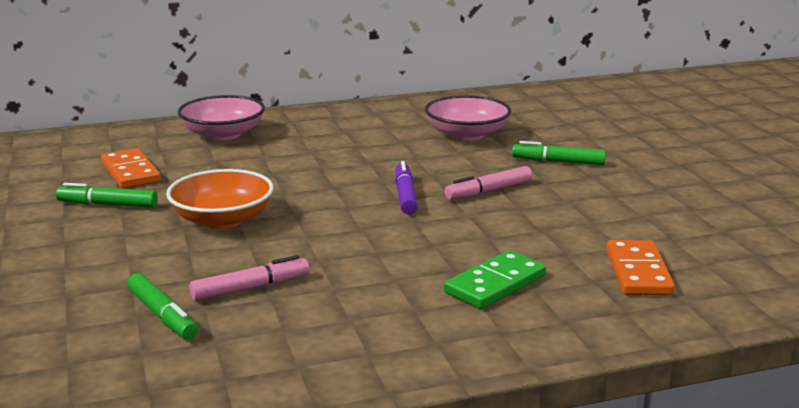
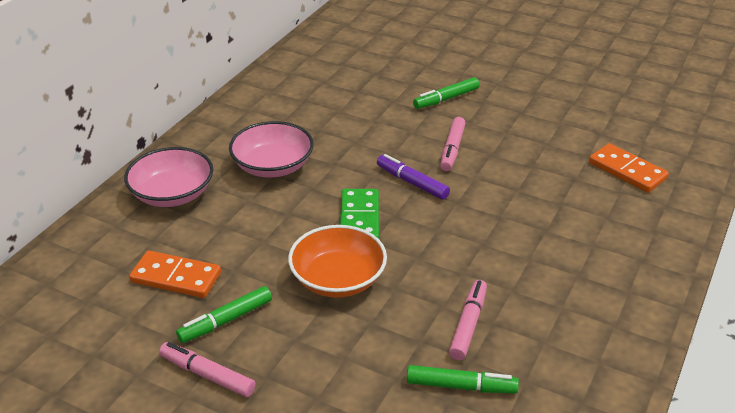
camera: 45 degrees left, 15 degrees up
pink bowl [425,95,511,141] -> pink bowl moved to [229,121,314,178]
green domino [444,250,546,309] -> green domino moved to [340,189,379,239]
none -> pink marker [159,342,256,397]

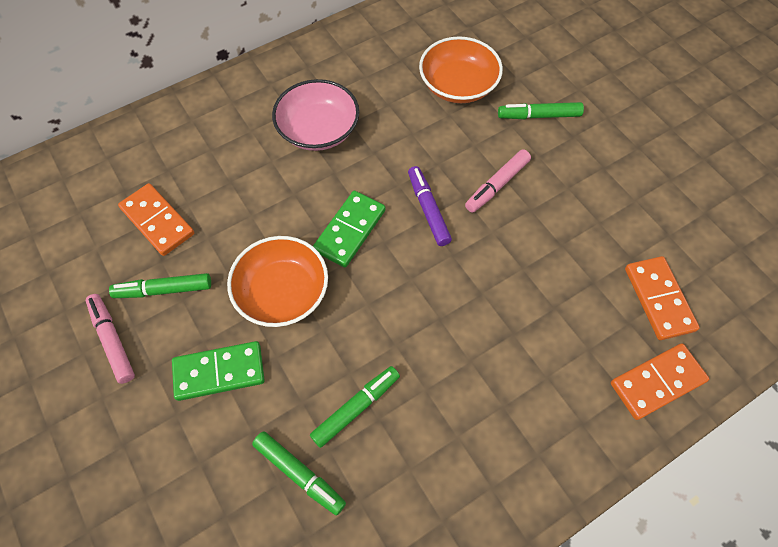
camera: 30 degrees right, 25 degrees up
pink bowl [124,147,213,207] -> none
pink marker [449,280,487,360] -> green marker [310,366,400,448]
none -> green domino [172,341,265,401]
none -> orange bowl [419,36,503,103]
none -> orange domino [611,344,709,420]

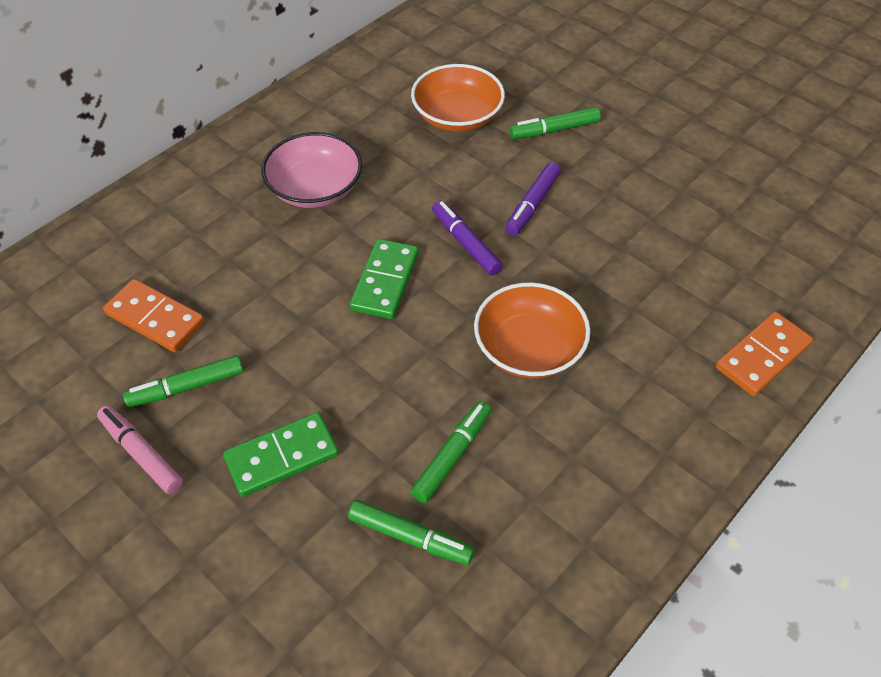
camera: 15 degrees left, 10 degrees down
orange bowl [227,236,328,327] -> orange bowl moved to [474,283,590,378]
pink marker [465,149,531,213] -> purple marker [505,162,561,236]
orange domino [625,256,700,340] -> none

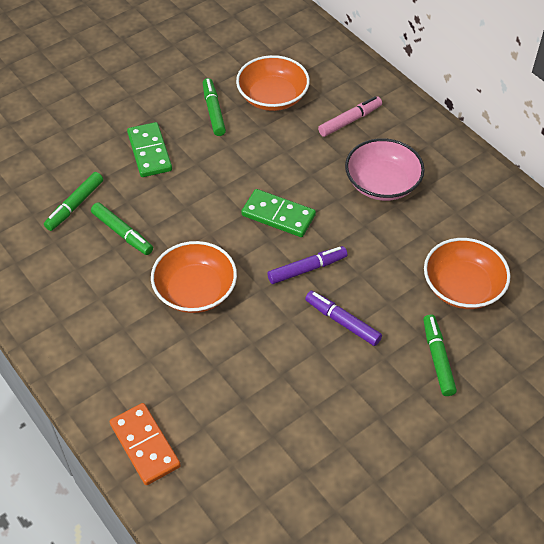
camera: 100 degrees right, 0 degrees up
pink marker [97,405,183,494] -> pink marker moved to [318,96,382,137]
orange domino [103,279,205,352] -> orange bowl [236,55,310,111]

